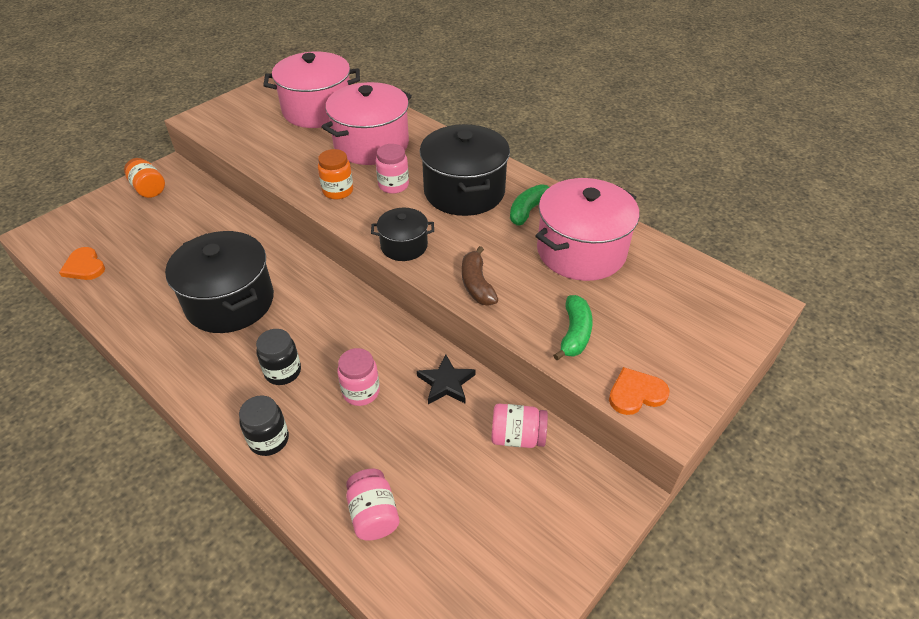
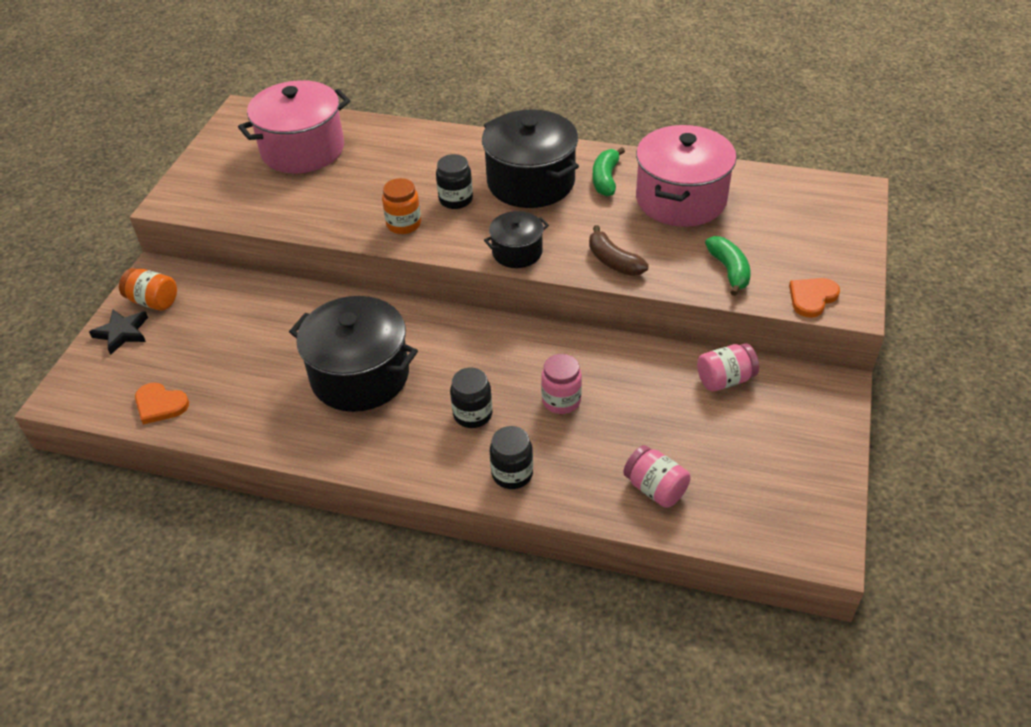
camera: 25 degrees left, 0 degrees up
pink pot [321,82,412,165] -> none
pink jar [376,144,409,194] -> black jar [436,154,473,209]
black star [417,354,475,404] -> black star moved to [89,310,148,355]

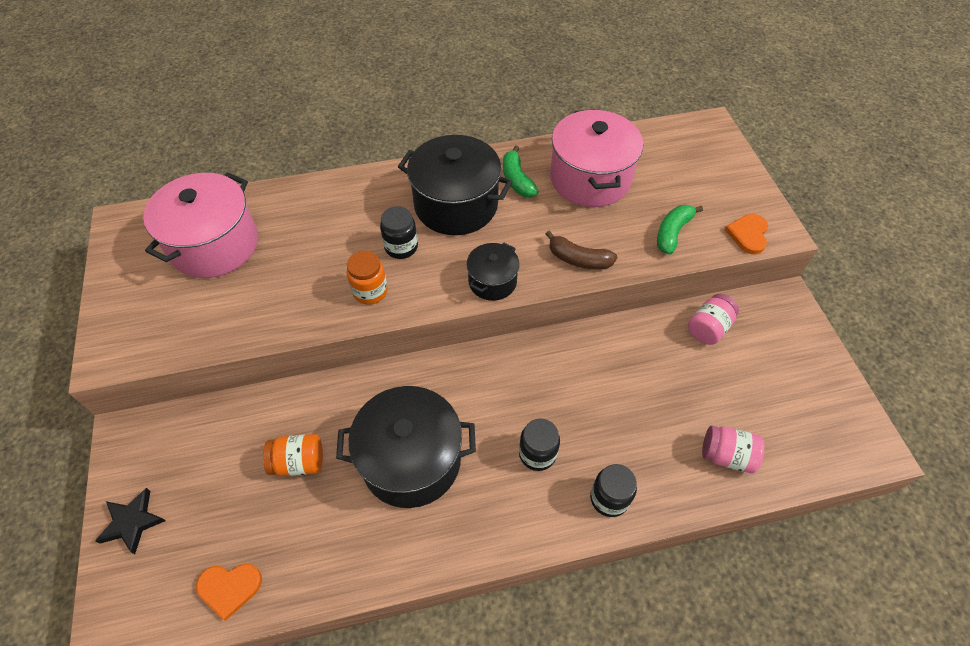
camera: 30 degrees left, 10 degrees up
orange jar [119,268,177,311] -> orange jar moved to [263,434,323,476]
pink jar [541,354,582,414] -> none
green banana [705,236,751,296] -> green banana turned 105 degrees counterclockwise [657,205,703,255]

